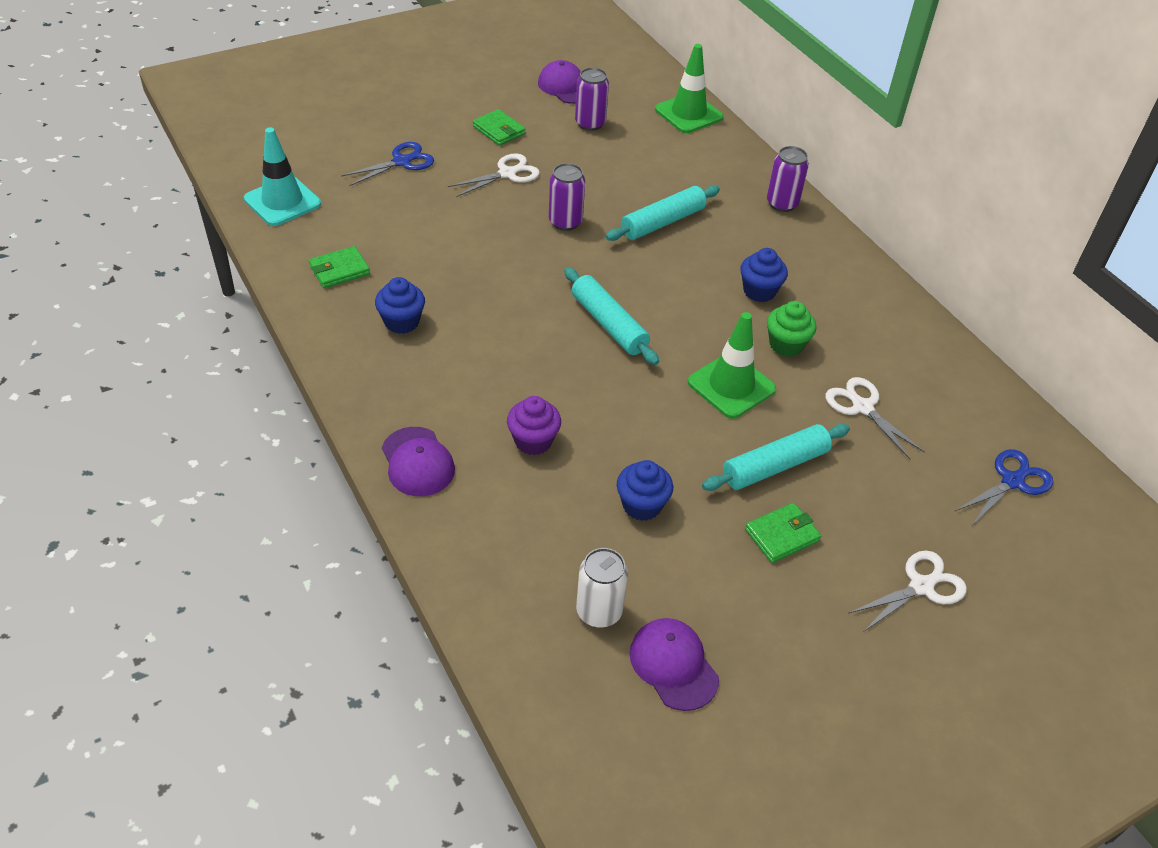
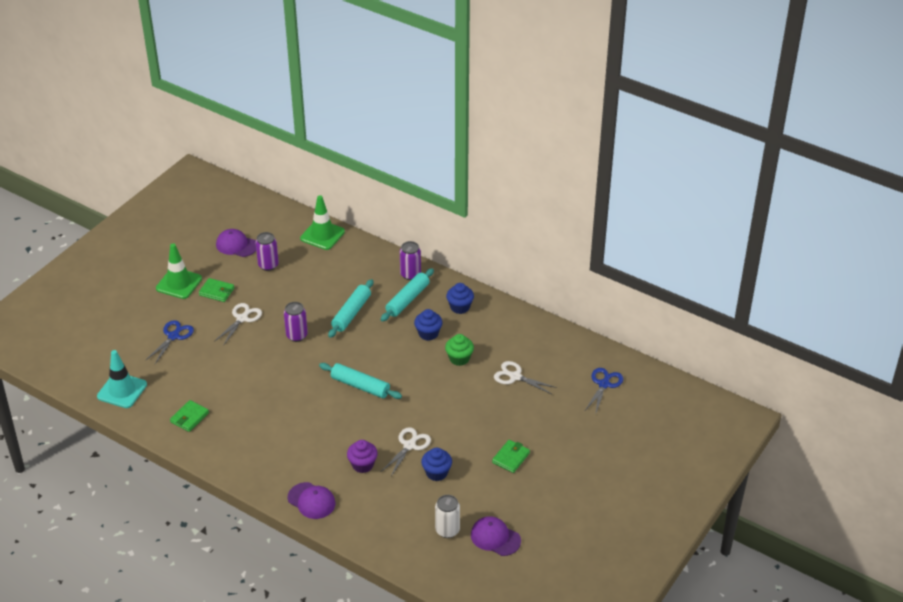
camera: 25 degrees left, 5 degrees down
blue cupcake [375,277,425,334] -> blue cupcake moved to [446,283,474,314]
green traffic cone [688,312,776,419] -> green traffic cone moved to [156,244,202,299]
turquoise rolling pin [702,424,850,491] -> turquoise rolling pin moved to [381,268,434,322]
white scissors [849,551,967,632] -> white scissors moved to [382,427,431,476]

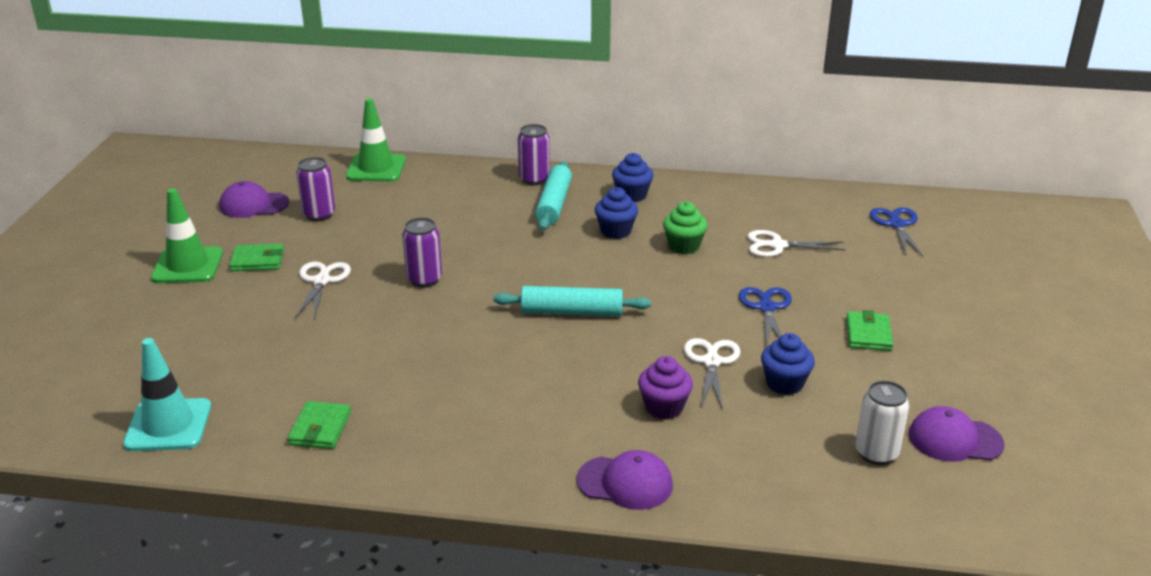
camera: 25 degrees left, 10 degrees down
blue scissors [145,320,194,364] -> blue scissors moved to [739,287,792,347]
turquoise rolling pin [328,279,373,338] -> none

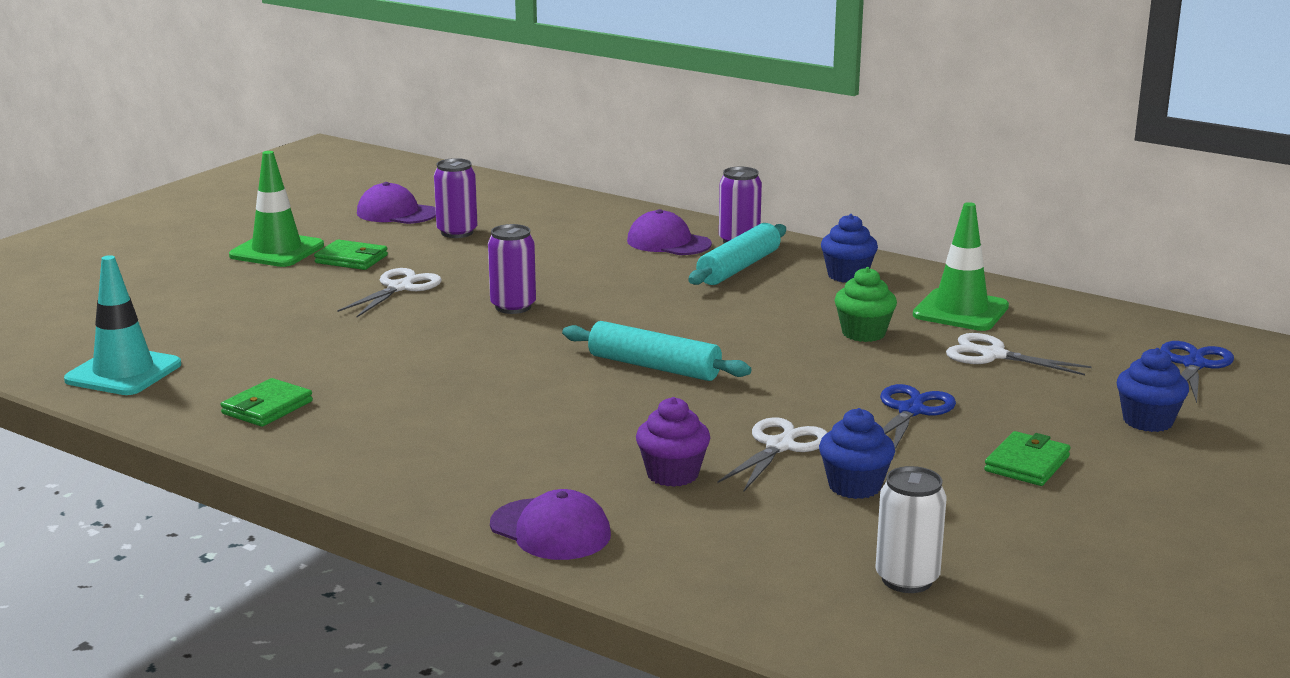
camera: 25 degrees right, 10 degrees down
green traffic cone [346,98,406,182] -> green traffic cone moved to [913,202,1009,331]
blue cupcake [595,187,638,239] -> blue cupcake moved to [1117,348,1189,432]
purple cap [909,406,1005,461] -> purple cap moved to [627,209,712,255]

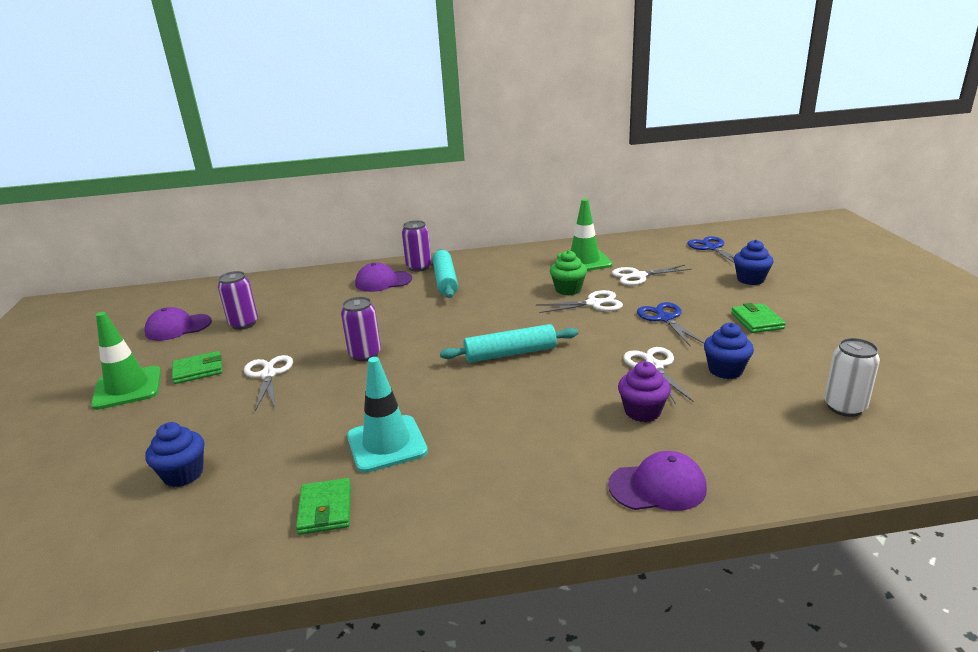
camera: 40 degrees left, 5 degrees up
turquoise traffic cone [64,255,181,395] -> turquoise traffic cone moved to [347,357,428,473]
blue cupcake [821,214,878,282] -> blue cupcake moved to [145,422,204,487]
none -> white scissors [536,290,623,313]

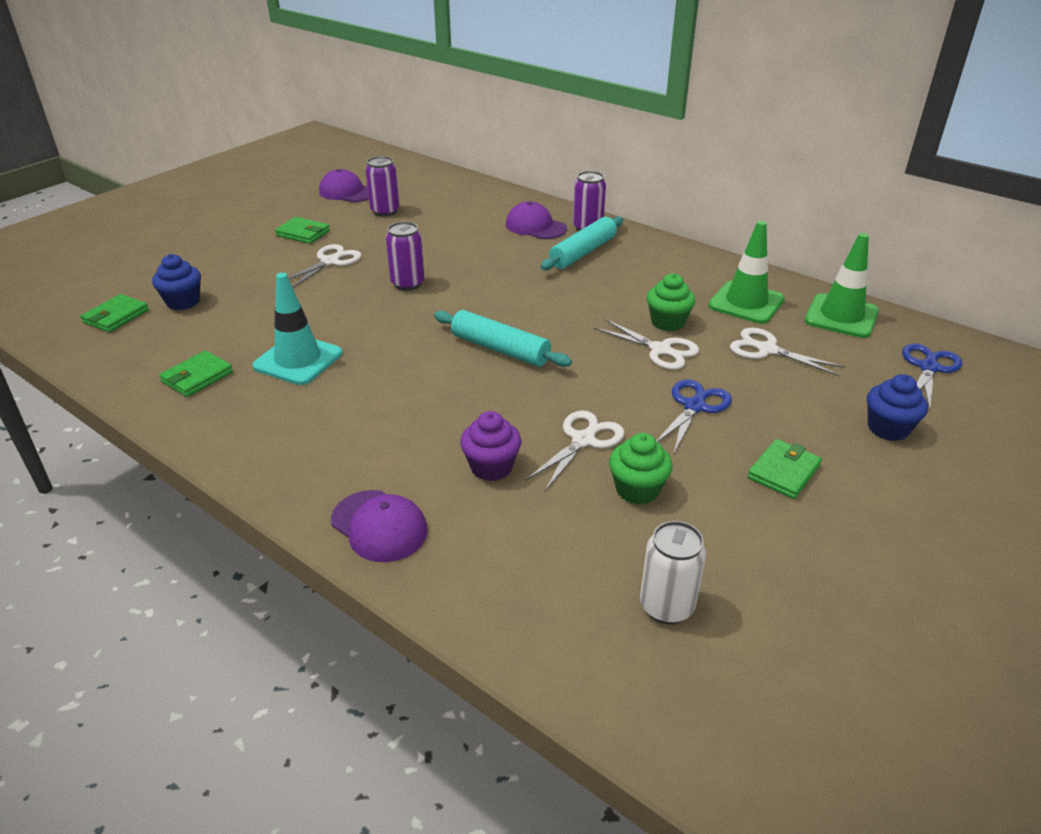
camera: 45 degrees right, 10 degrees up
green traffic cone [91,312,161,410] -> green traffic cone moved to [805,233,879,338]
blue cupcake [704,323,754,379] -> green cupcake [609,433,672,505]
none -> green wallet [81,294,149,333]

